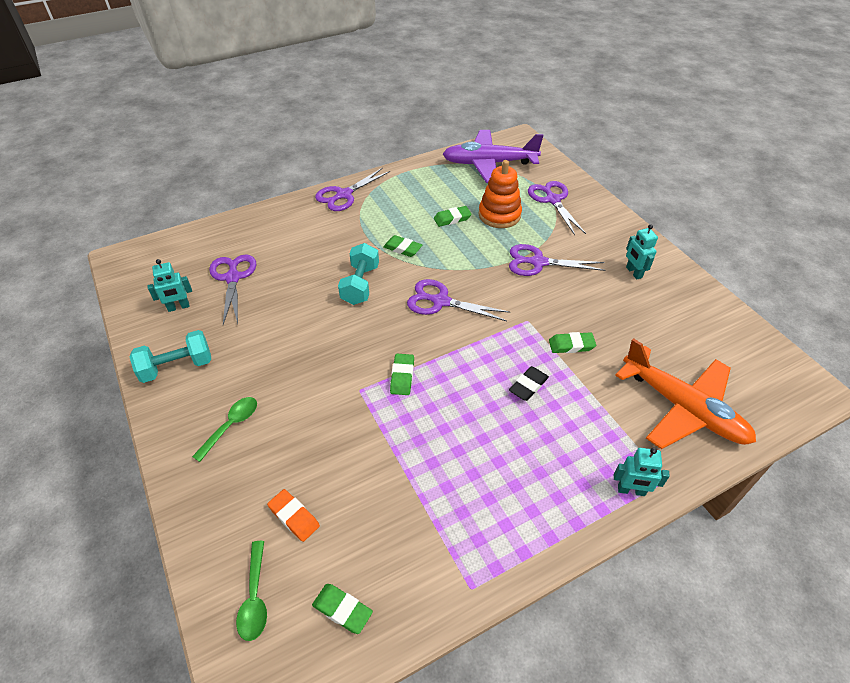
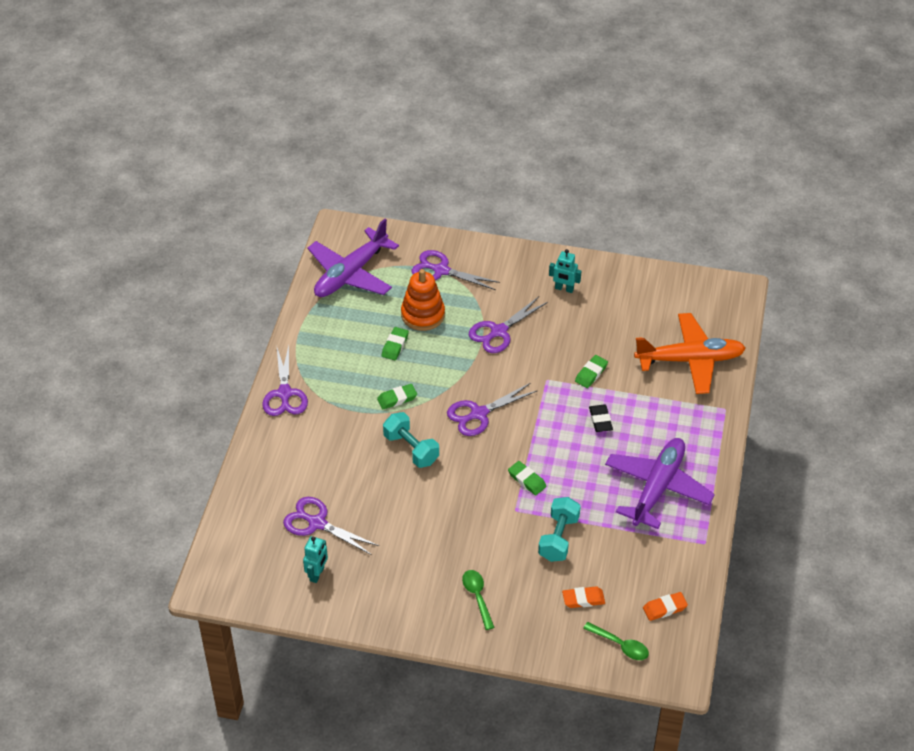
camera: 50 degrees left, 0 degrees up
turquoise dumbbell [130,330,211,383] -> turquoise dumbbell moved to [538,497,581,562]
green eraser [312,584,373,634] -> orange eraser [643,592,688,621]
turquoise robot [614,448,670,496] -> none
none -> purple plane [605,438,715,529]

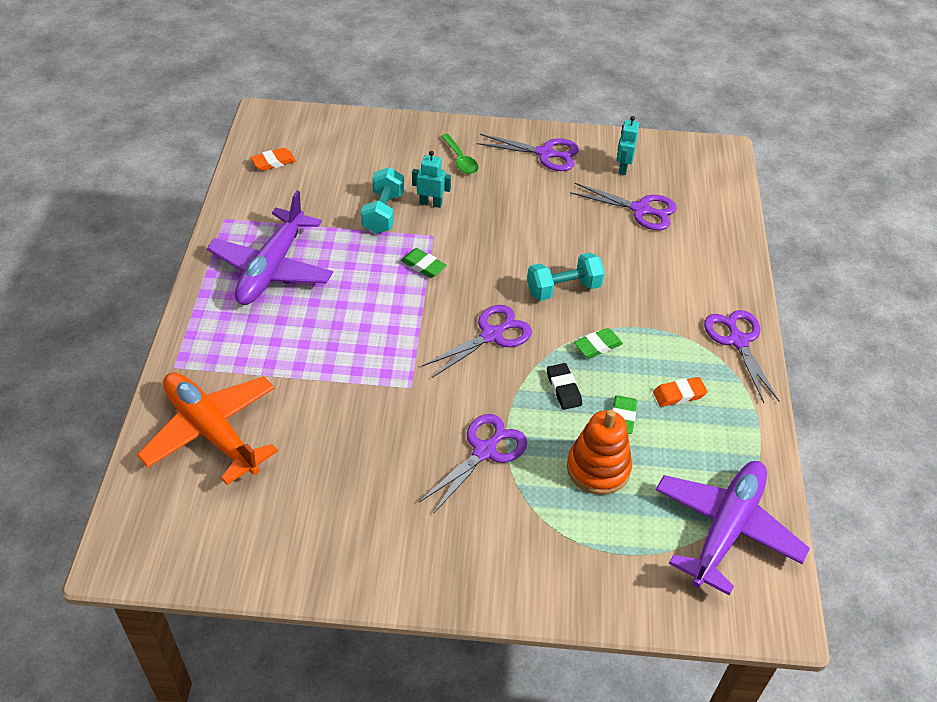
camera: 170 degrees right, 0 degrees up
turquoise dumbbell [383,412,439,468] -> turquoise dumbbell turned 60 degrees counterclockwise [527,252,605,301]
purple scissors [412,250,500,290] -> purple scissors moved to [477,134,579,171]
turquoise robot [549,249,581,293] -> turquoise robot moved to [412,151,451,208]
orange eraser [562,587,605,608] -> orange eraser moved to [653,377,708,407]
green eraser [575,355,608,388] -> none
green spoon [583,622,649,660] -> none
black eraser [589,404,613,432] -> black eraser moved to [547,363,582,410]
orange plane [634,313,746,394] -> orange plane turned 60 degrees clockwise [137,372,278,485]

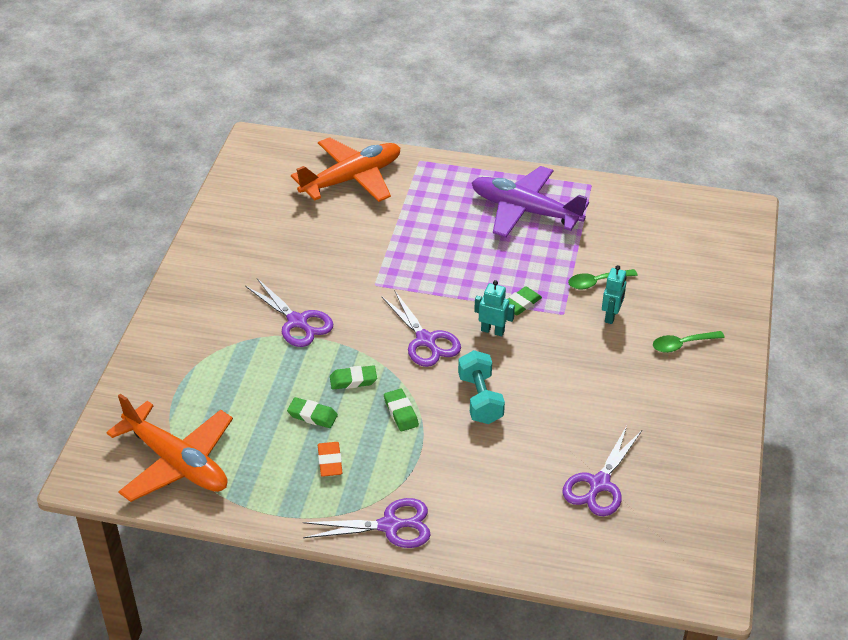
camera: 100 degrees right, 5 degrees down
orange eraser [251,148,296,171] -> none
turquoise dumbbell [361,167,404,234] -> green spoon [568,269,638,289]
purple scissors [477,134,579,171] -> none
black eraser [547,363,582,410] -> green eraser [330,365,377,389]
orange stacking toy [567,409,632,495] -> none
turquoise robot [616,116,639,175] -> turquoise robot moved to [474,280,515,336]
purple plane [655,461,810,596] -> orange plane [106,394,233,502]

